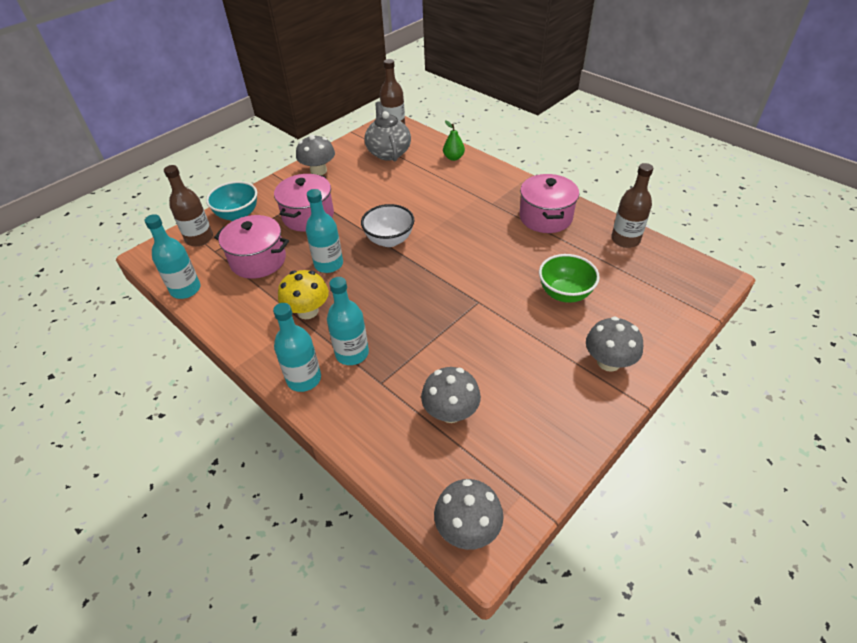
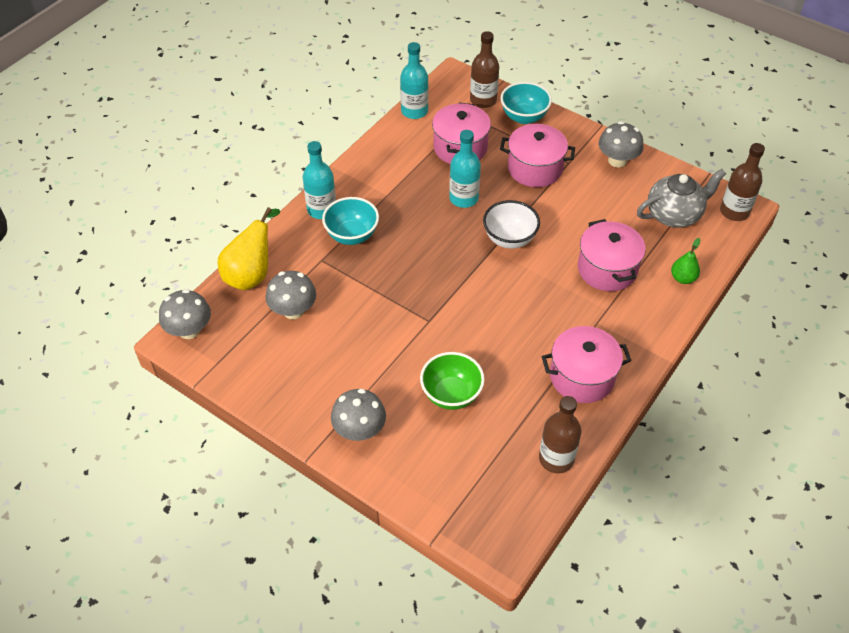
camera: 80 degrees right, 5 degrees up
yellow mushroom [278,270,329,319] -> none
turquoise bottle [327,277,369,365] -> turquoise bowl [322,197,379,245]
none -> yellow pear [217,207,280,290]
none -> pink pot [578,219,646,291]

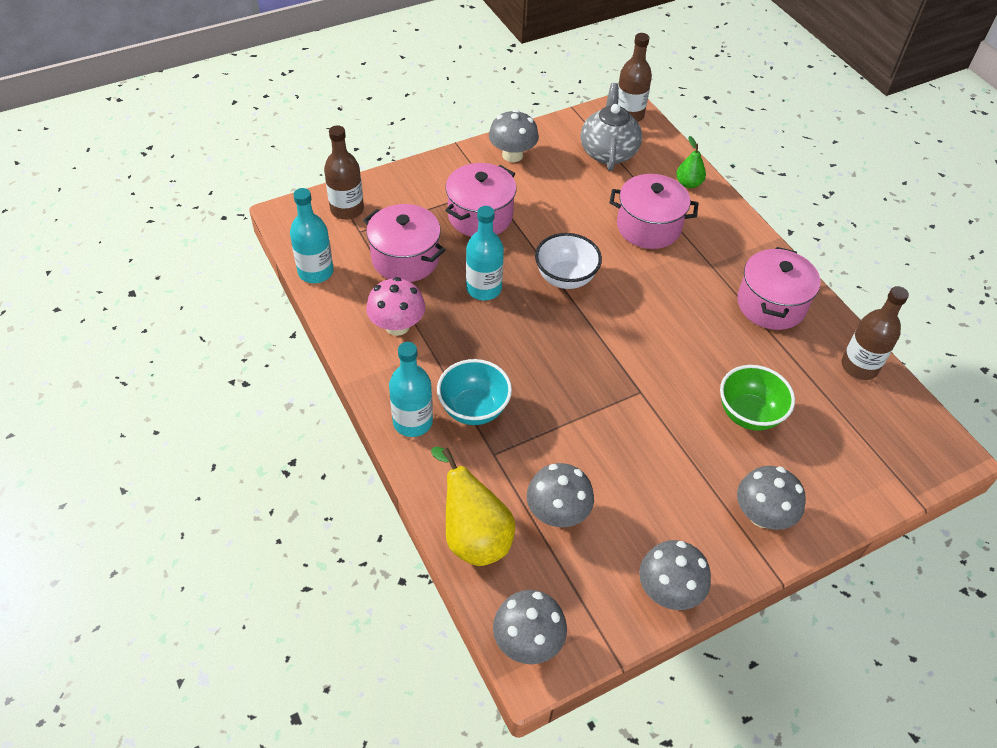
camera: 65 degrees left, 0 degrees up
turquoise bowl [500,82,552,124] -> none
none -> pink mushroom [366,277,425,336]
none -> grey mushroom [639,540,711,610]

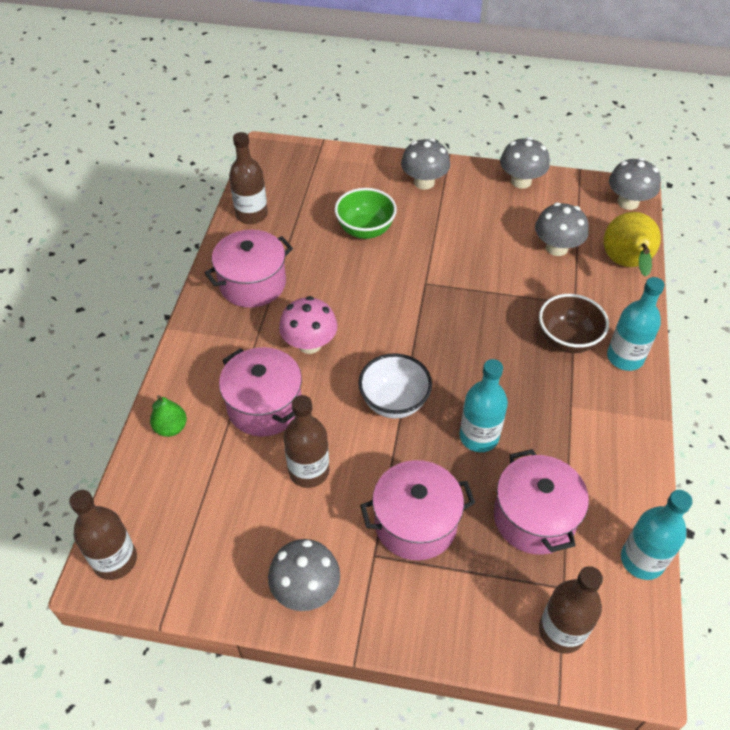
camera: 140 degrees left, 0 degrees up
pink mushroom [366,277,425,336] -> pink mushroom moved to [279,296,338,354]
turquoise bowl [437,359,512,425] -> brown bowl [539,294,609,353]
grey teapot [581,83,642,171] -> none
none -> brown bottle [284,395,329,488]

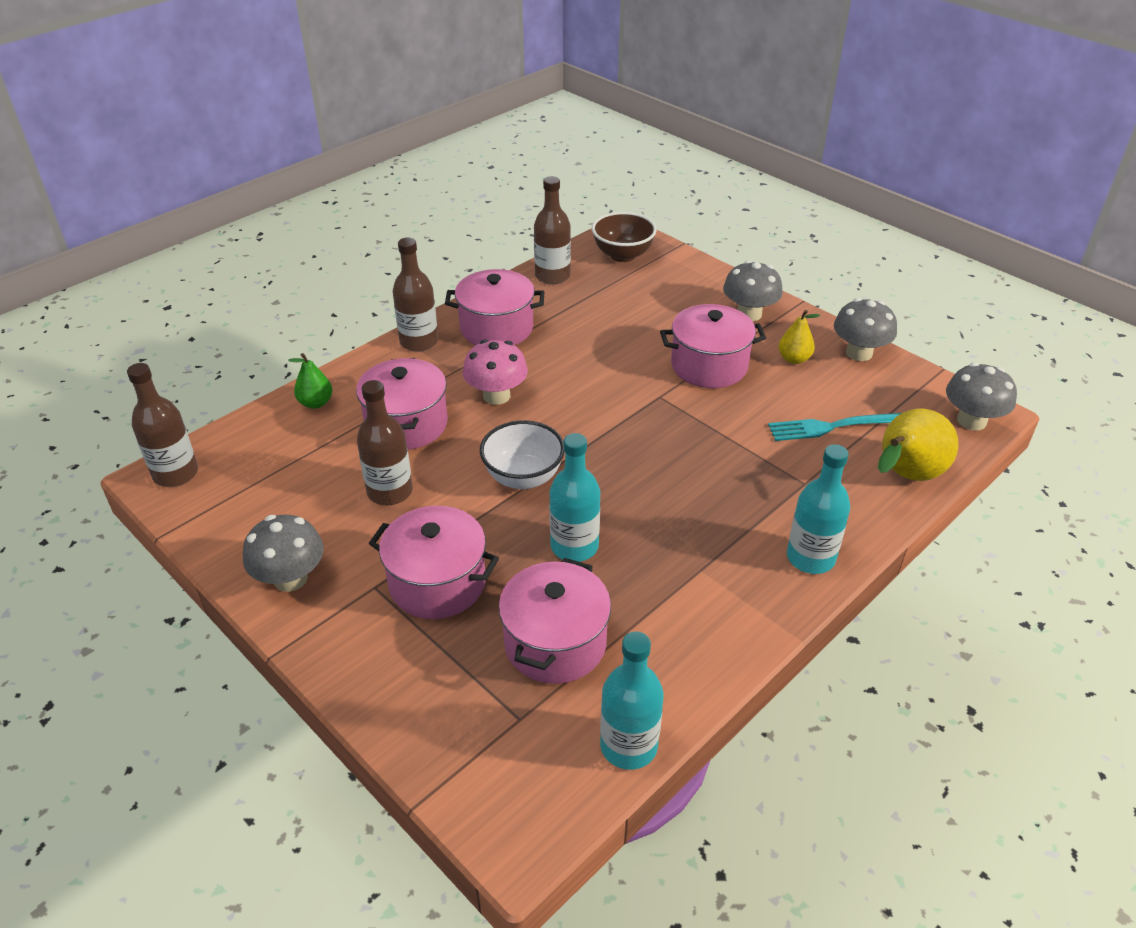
camera: 35 degrees right, 10 degrees down
green bowl [334,188,397,239] -> none
grey mushroom [535,202,589,256] -> turquoise fork [768,413,901,441]
brown bowl [539,294,609,353] -> brown bowl moved to [592,212,657,262]
brown bottle [539,566,603,654] -> brown bottle moved to [393,238,438,352]
none -> pink pot [660,304,766,388]
none -> yellow pear [779,310,820,364]

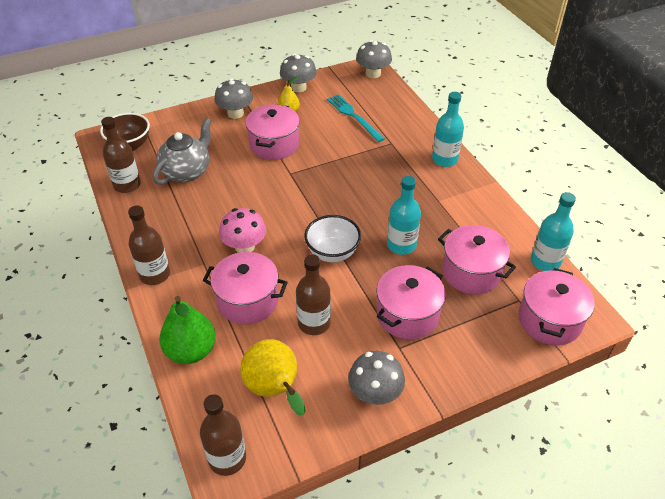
camera: 70 degrees left, 5 degrees up
green pear [289,353,333,409] -> green pear [159,296,216,364], size x1.78
pink pot [445,269,544,345] -> pink pot moved to [518,268,595,345]
turquoise fork [768,413,901,441] -> turquoise fork turned 135 degrees clockwise [327,94,385,142]
yellow pear [878,408,958,481] -> yellow pear moved to [240,339,305,416]
none -> grey teapot [153,118,212,185]

